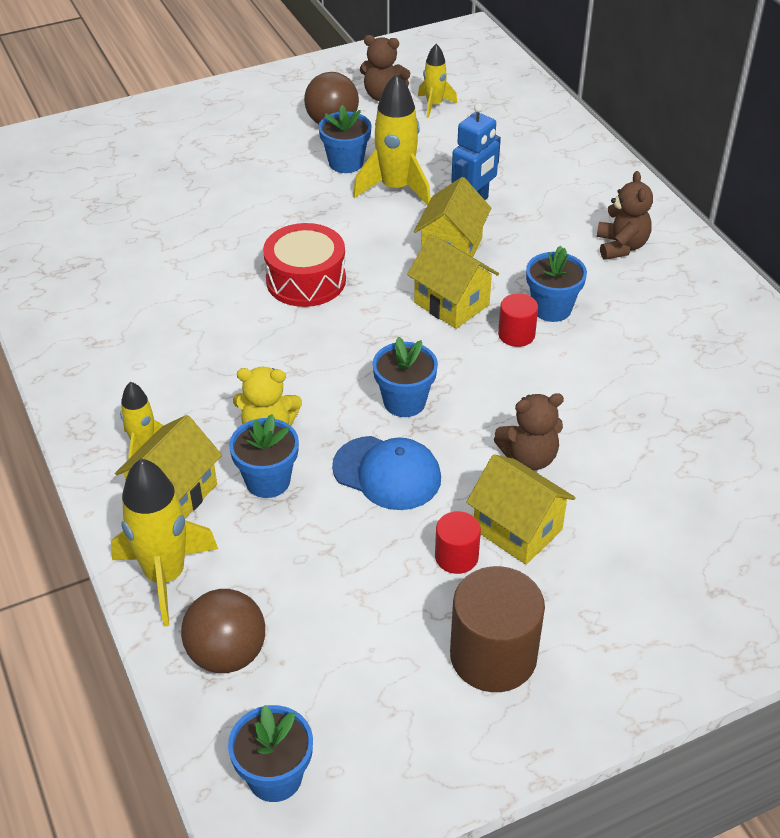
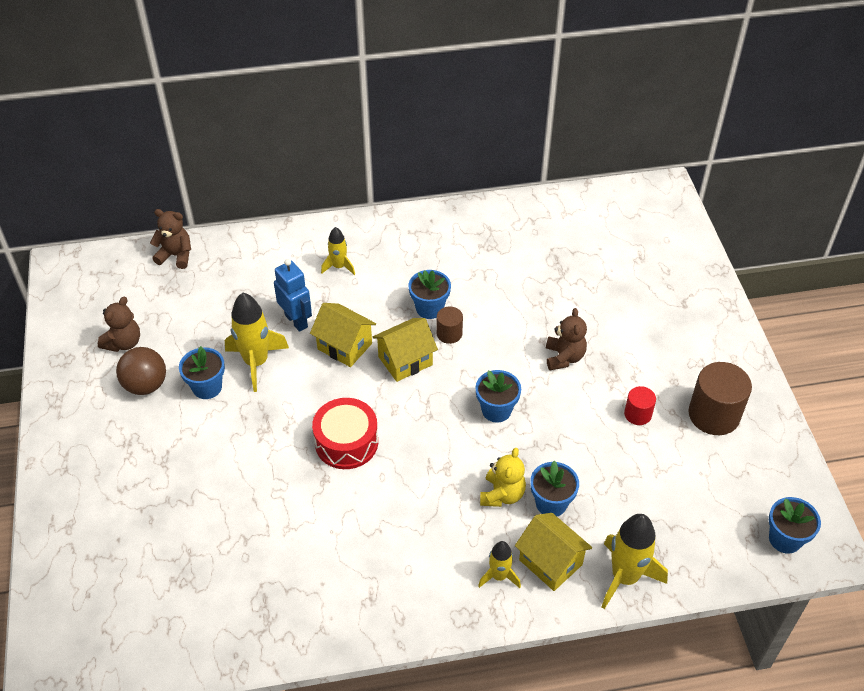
camera: 75 degrees left, 5 degrees up
brown ball [181,589,265,673] -> none
blue cap [332,436,441,510] -> none
yellow rocket [418,44,457,118] -> yellow rocket moved to [321,227,355,275]
yellow house [466,454,576,565] -> none
red cylinder [498,293,538,347] -> brown cylinder [436,306,463,344]
brown teddy bear [596,171,653,260] -> brown teddy bear moved to [150,209,191,269]

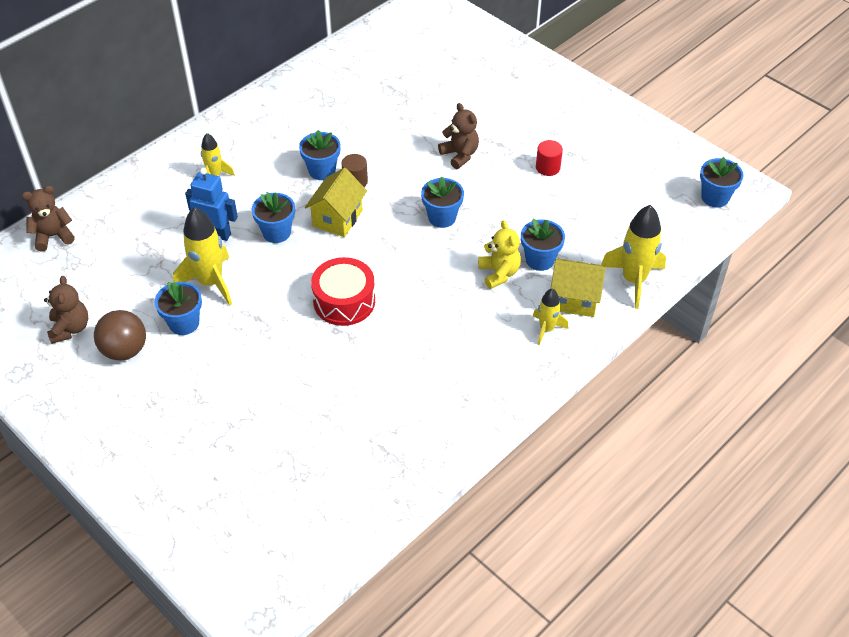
camera: 35 degrees left, 0 degrees up
yellow house [310,303,376,367] -> blue flower pot [252,192,295,243]
brown cylinder [689,362,752,435] -> none

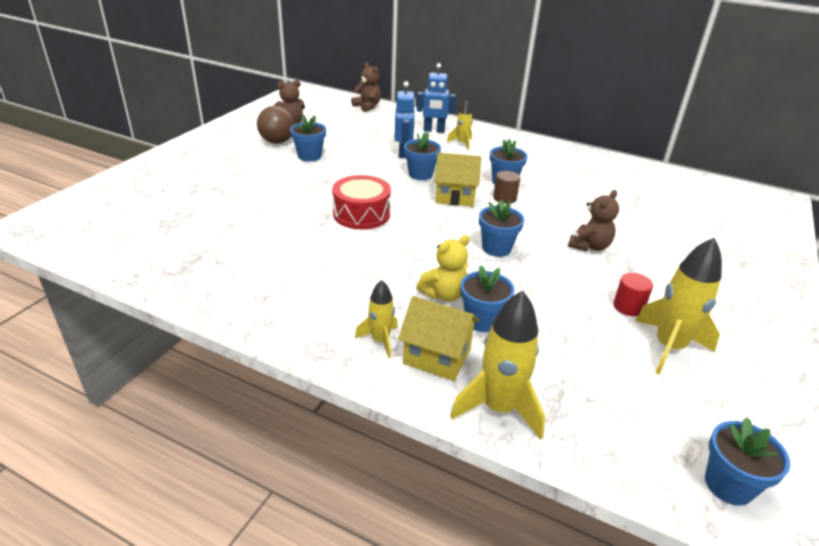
camera: 70 degrees right, 15 degrees down
yellow rocket [173,207,232,306] -> yellow rocket moved to [636,238,722,375]
yellow house [551,259,606,317] -> yellow house turned 60 degrees counterclockwise [398,296,480,381]
none -> blue robot [417,63,456,133]

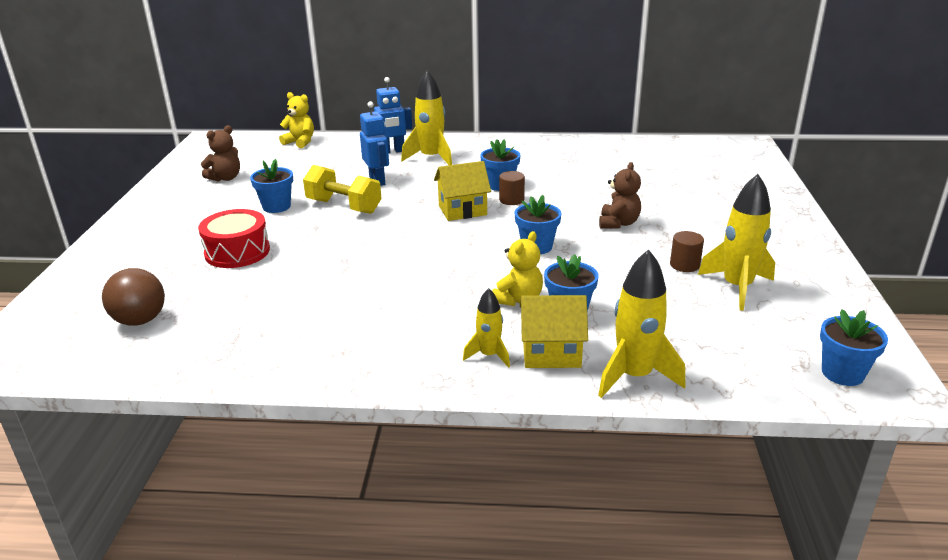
camera: 20 degrees left, 5 degrees down
brown ball [257,106,294,144] -> brown ball moved to [102,268,165,326]
red drum [332,175,391,229] -> red drum moved to [198,209,270,268]
brown teddy bear [351,62,381,112] -> yellow teddy bear [279,92,314,148]
blue flower pot [404,132,441,180] -> none
yellow rocket [447,100,473,150] -> yellow rocket [401,70,452,165], size x1.75
red cylinder [613,273,653,316] -> brown cylinder [670,231,704,272]
none -> yellow dumbbell [303,165,382,214]

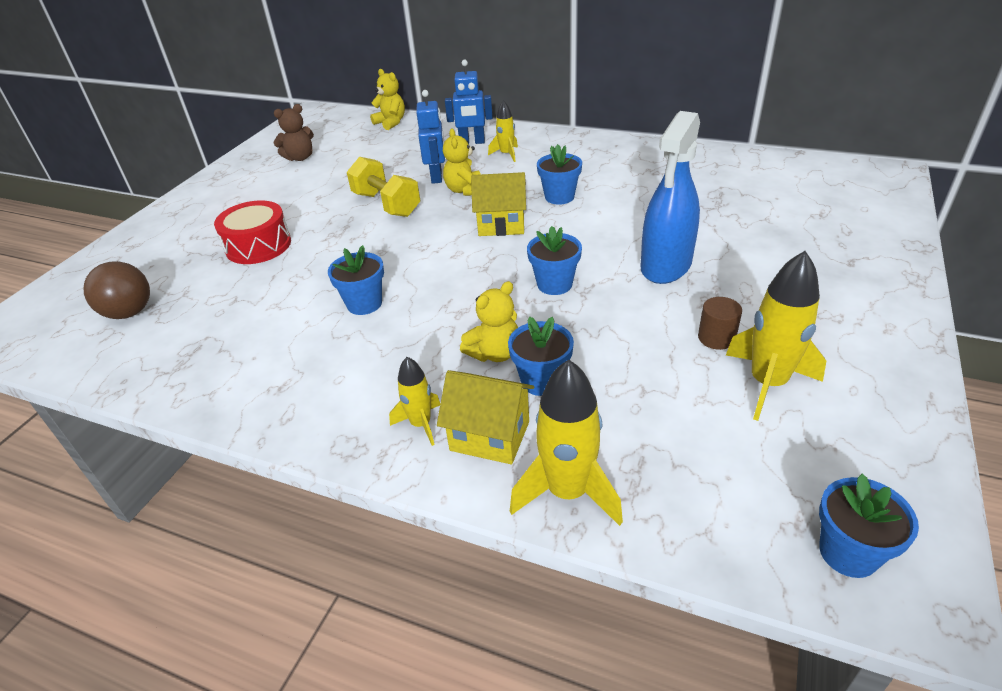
camera: 20 degrees right, 10 degrees up
blue flower pot [250,159,293,213] -> blue flower pot moved to [328,245,384,315]
yellow rocket [401,70,452,165] -> yellow rocket [488,100,518,162], size x0.57
brown cylinder [499,171,525,205] -> none
brown teddy bear [599,162,641,229] -> blue spray bottle [641,111,700,284]
none -> yellow teddy bear [443,129,480,196]

